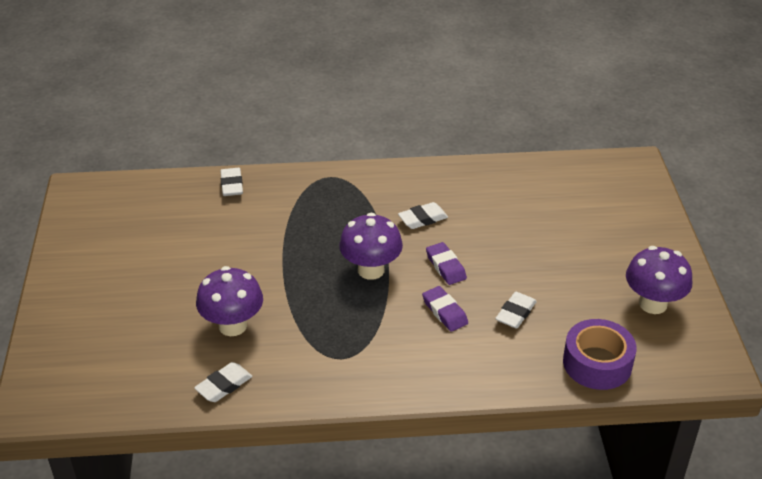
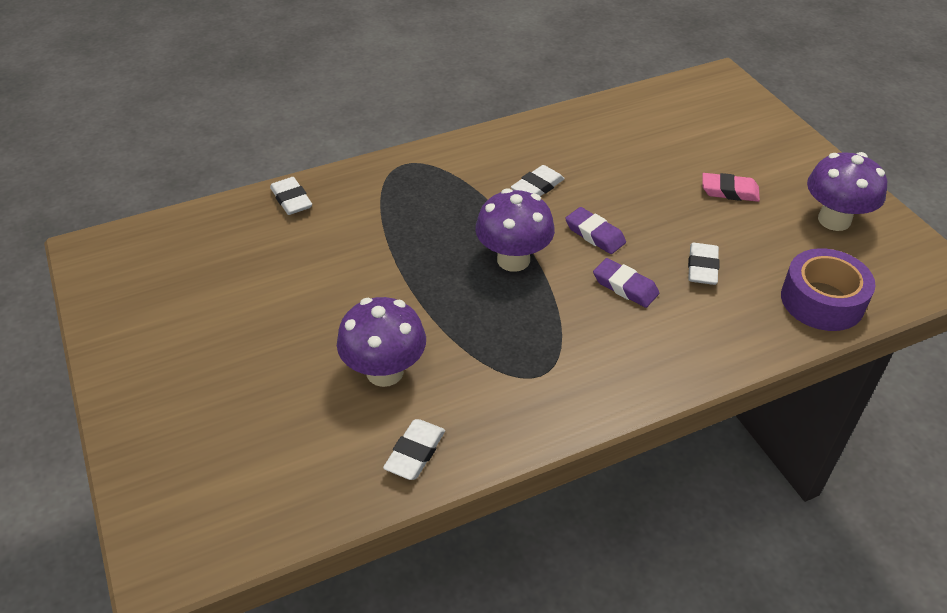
camera: 20 degrees left, 5 degrees up
none -> pink eraser [702,173,760,202]

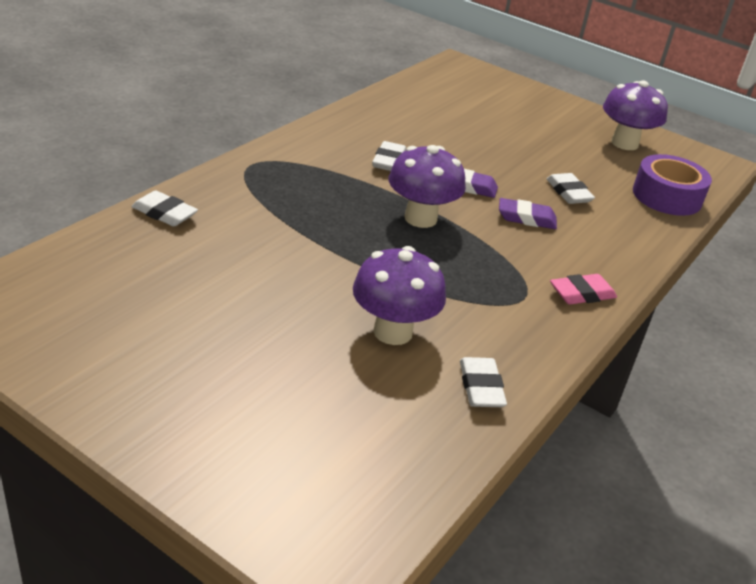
camera: 35 degrees left, 10 degrees down
pink eraser [702,173,760,202] -> pink eraser moved to [550,274,617,305]

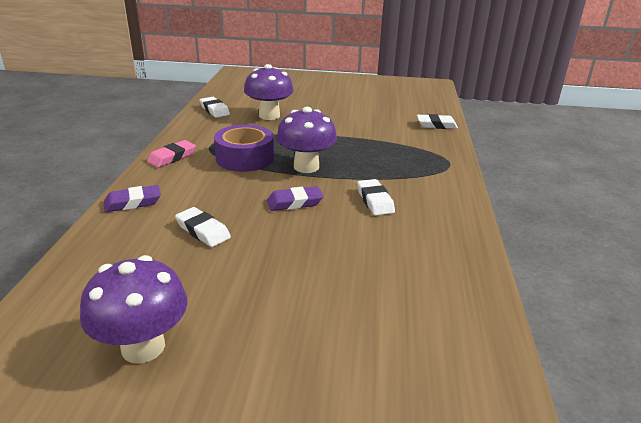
camera: 155 degrees right, 5 degrees down
purple eraser [499,198,557,229] -> purple eraser moved to [104,185,161,212]
purple tape [633,154,712,216] -> purple tape moved to [214,125,274,172]

